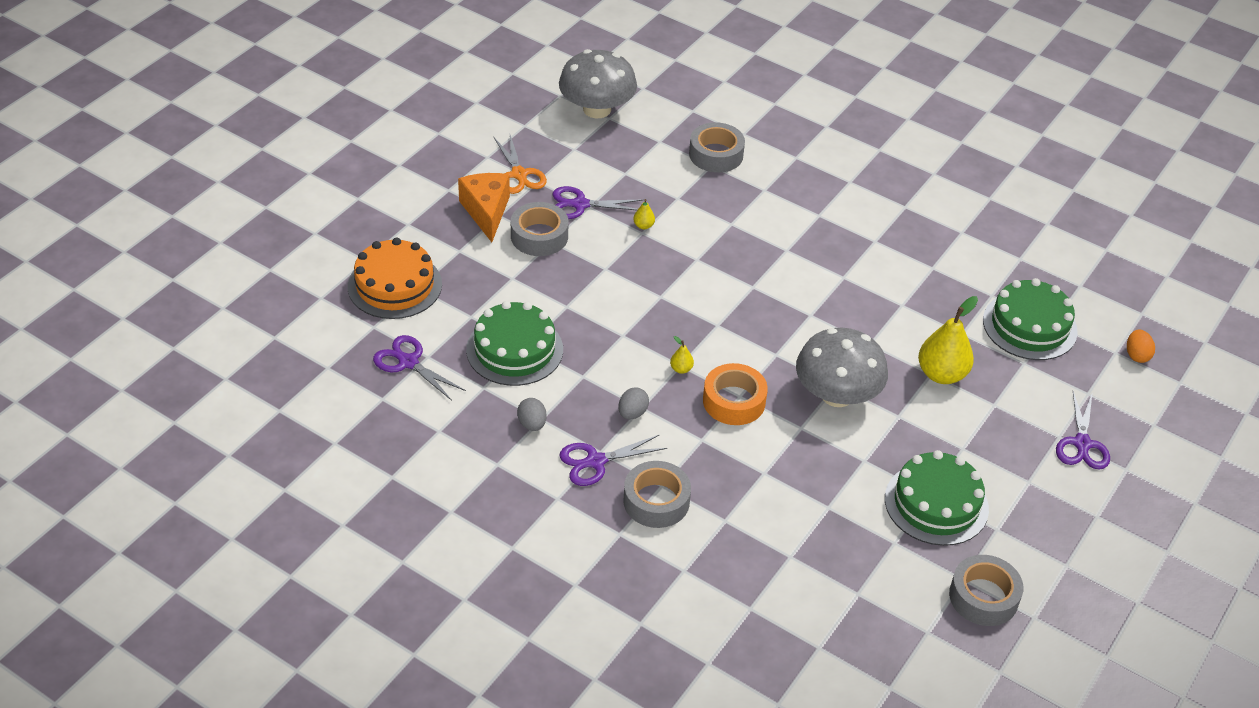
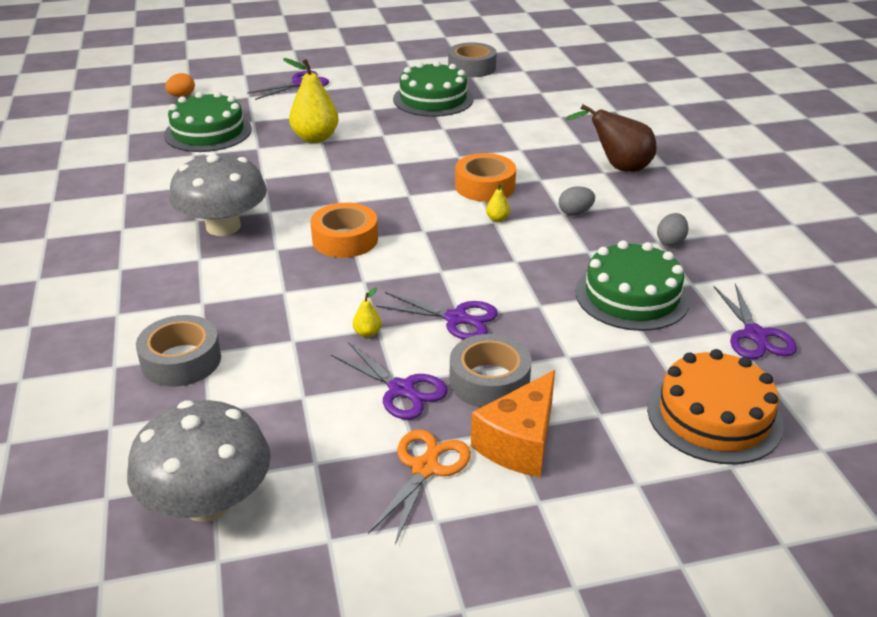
camera: 135 degrees left, 10 degrees down
purple scissors [559,434,667,486] -> purple scissors moved to [376,292,498,340]
grey tape [623,461,691,528] -> brown pear [566,104,657,172]
grey mushroom [796,328,888,407] -> grey mushroom moved to [169,152,267,236]
none -> orange tape [310,203,378,258]

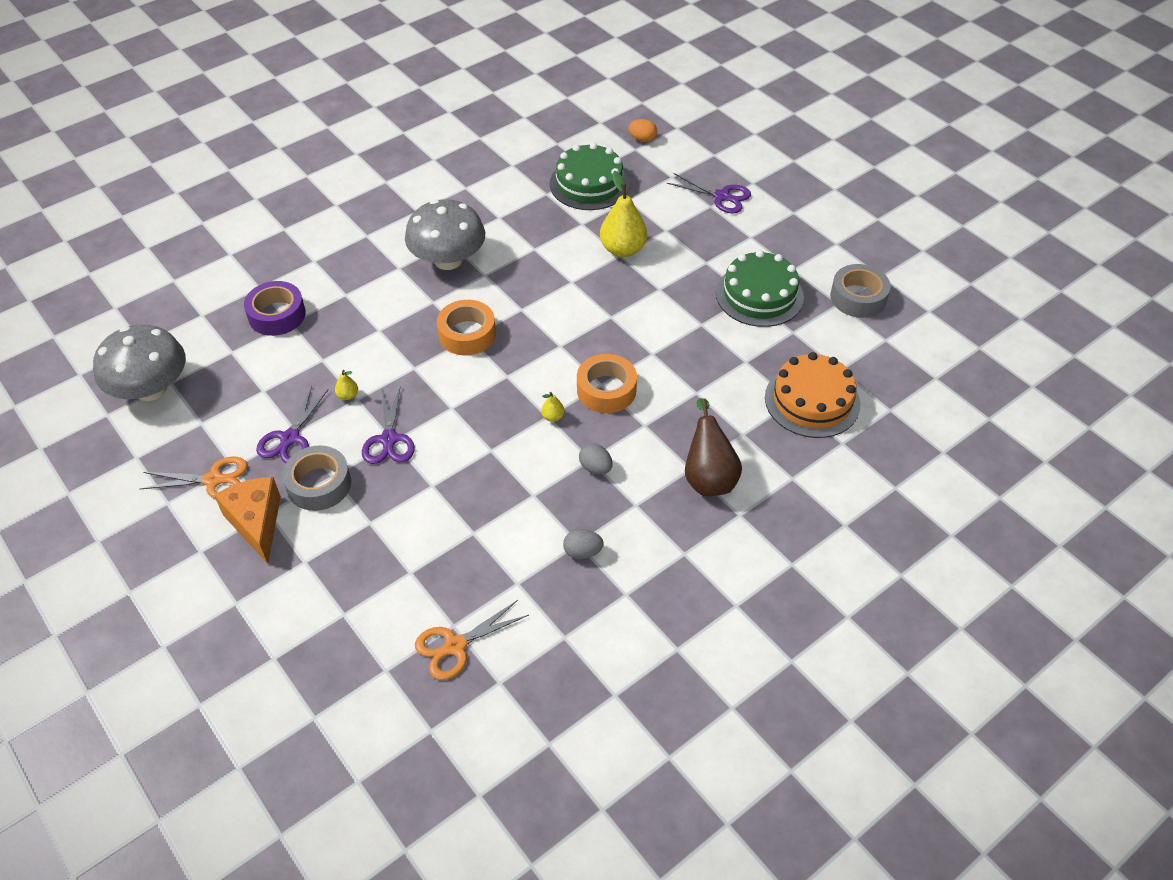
camera: 65 degrees right, 15 degrees up
grey tape [136,315,221,387] -> purple tape [244,281,306,336]
orange cheese [471,370,555,477] -> orange cheese turned 60 degrees clockwise [214,477,281,564]
green cake [576,240,690,331] -> none
orange cake [647,349,784,464] -> orange cake moved to [765,352,860,438]
purple scissors [714,283,797,359] -> orange scissors [415,600,529,680]

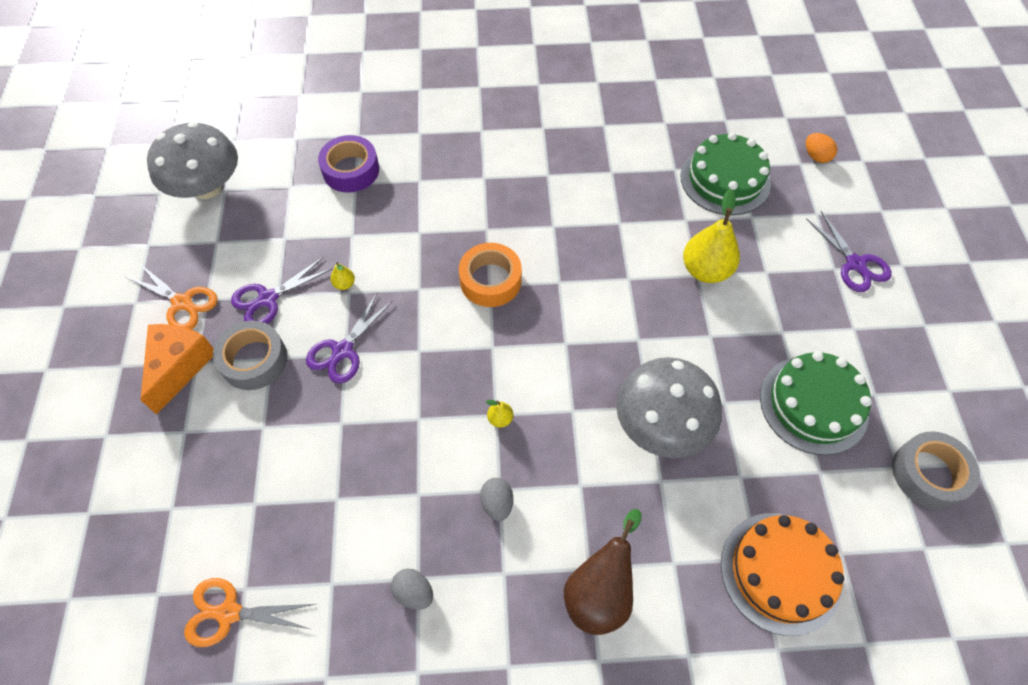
camera: 35 degrees right, 10 degrees up
grey mushroom [405,199,485,270] -> grey mushroom moved to [616,357,722,458]
orange tape [577,354,637,413] -> none

